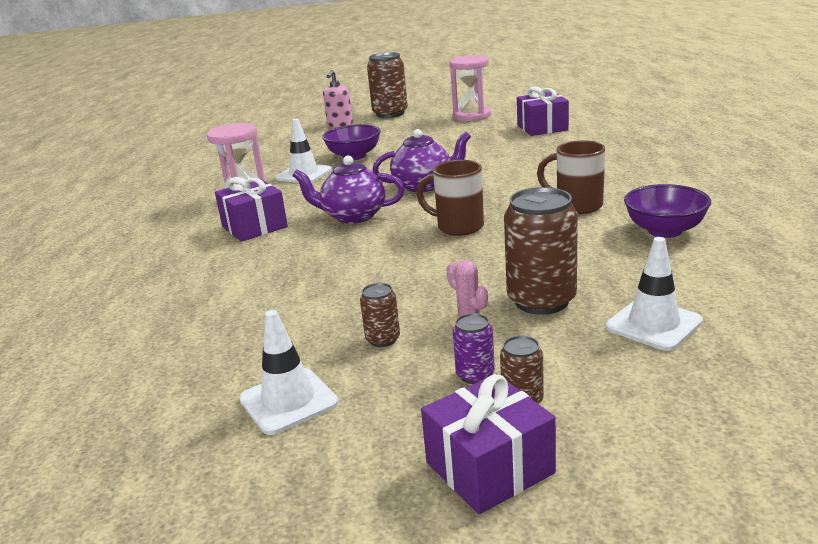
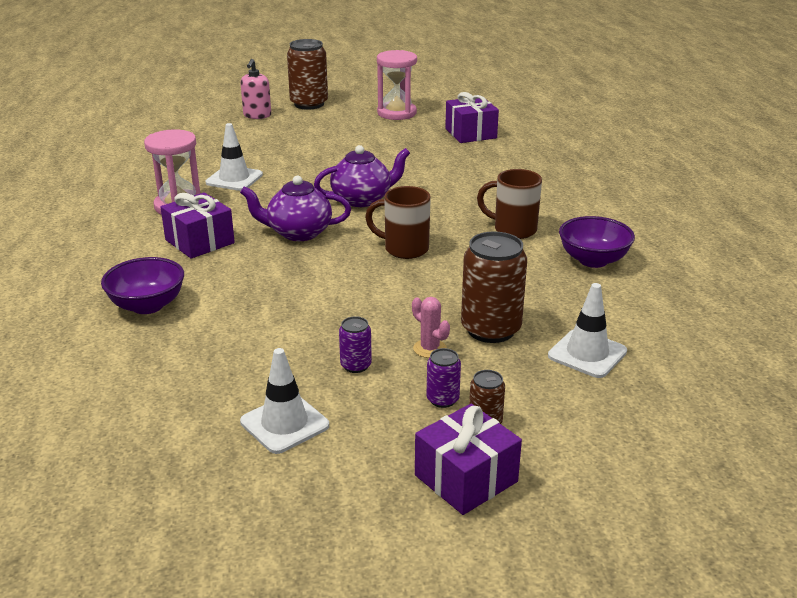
camera: 10 degrees left, 5 degrees up
purple bowl [322,124,381,160] -> purple bowl moved to [101,257,184,314]
brown can [360,283,400,347] -> purple can [339,316,372,373]

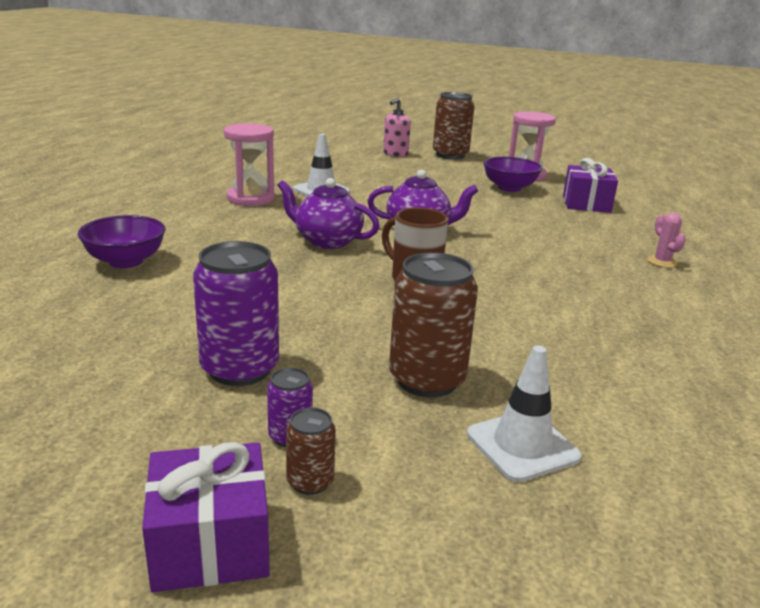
camera: 25 degrees right, 5 degrees down
purple gift [161,192,235,259] -> none
white traffic cone [240,348,329,454] -> none
purple can [339,316,372,373] -> purple can [193,241,279,386], size x2.05
pink cactus [412,297,450,358] -> pink cactus moved to [648,213,686,268]
brown mug [477,169,542,239] -> none
purple bowl [559,216,635,268] -> purple bowl moved to [483,157,542,192]

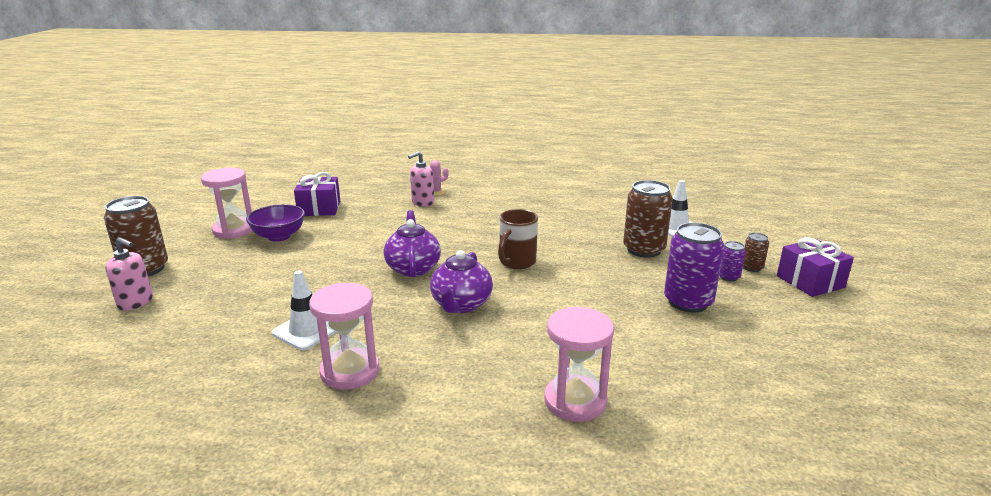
camera: 100 degrees left, 0 degrees up
purple bowl [78,215,166,268] -> pink hourglass [544,307,614,422]
none -> pink soap dispenser [408,151,434,207]

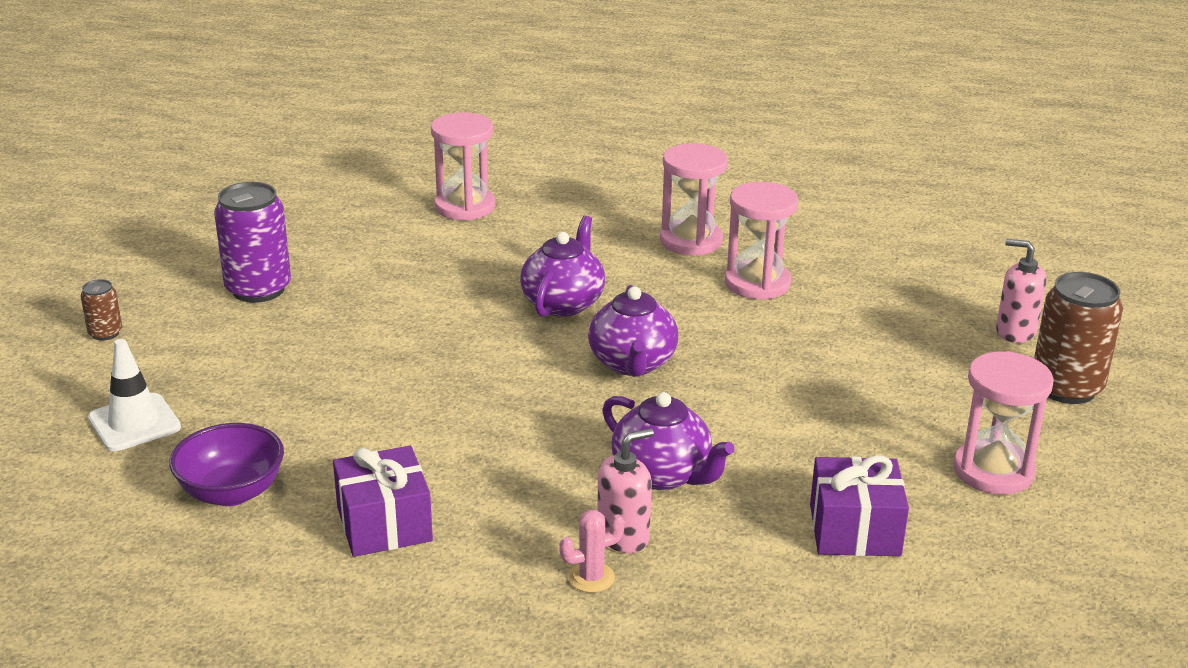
camera: 175 degrees left, 5 degrees up
purple bowl [246,204,305,242] -> purple bowl moved to [169,423,284,506]
white traffic cone [272,270,336,350] -> pink hourglass [725,182,798,300]
brown mug [498,209,538,269] -> none
brown can [623,180,673,258] -> none
purple can [719,241,746,282] -> none
purple gift [777,237,854,297] -> purple gift moved to [333,446,433,557]
none -> purple teapot [602,392,734,490]

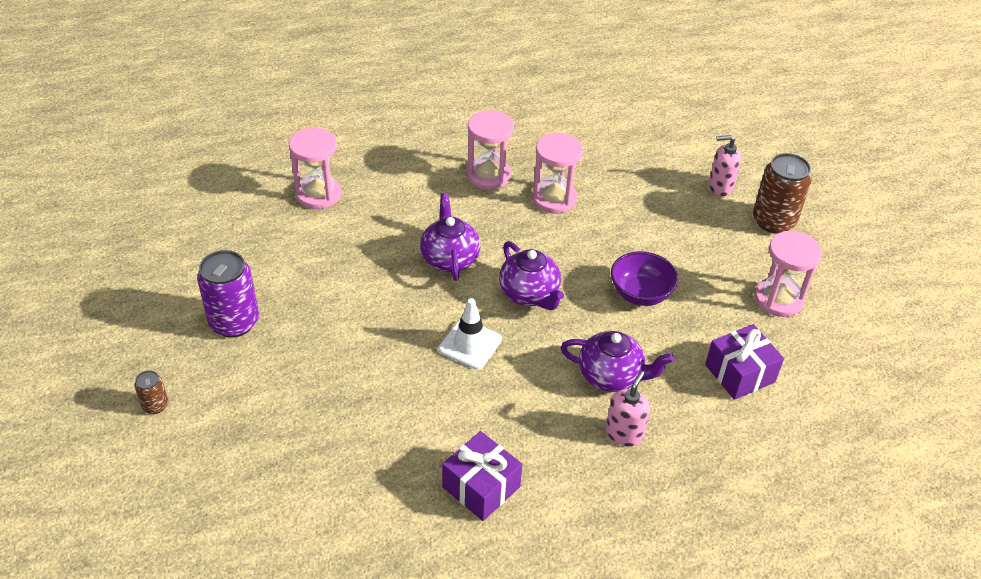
camera: 30 degrees left, 15 degrees up
white traffic cone [88,339,181,451] -> white traffic cone moved to [438,298,502,369]
purple bowl [169,423,284,506] -> purple bowl moved to [611,251,678,306]
pink cactus [559,510,625,593] -> none

